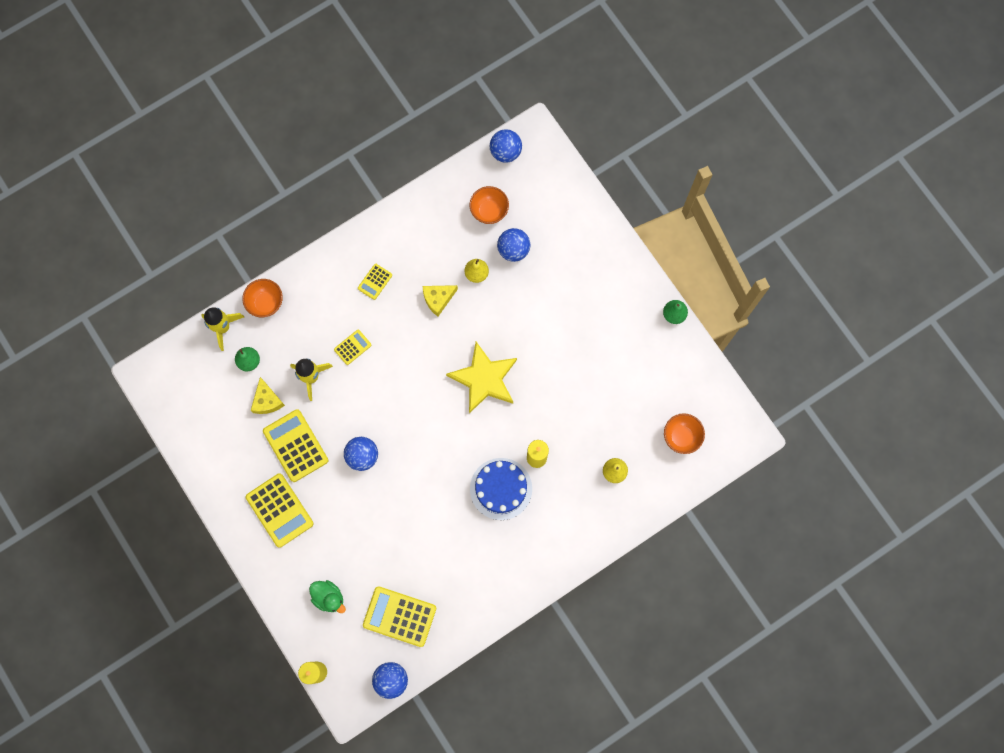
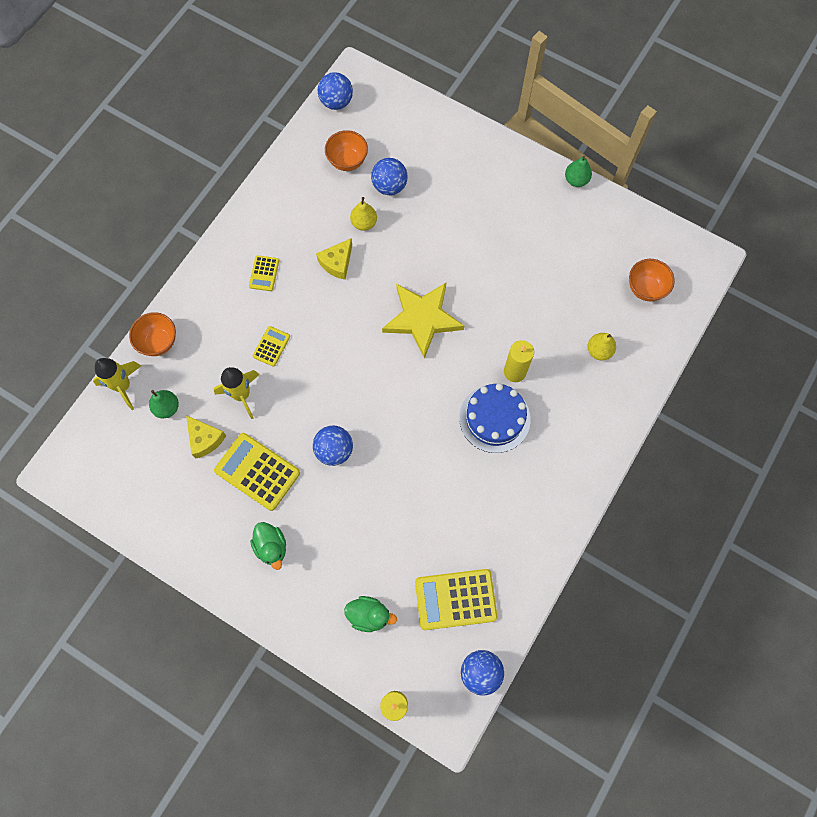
camera: 25 degrees left, 5 degrees down
yellow calculator [246,473,314,548] -> green duck [250,522,286,570]

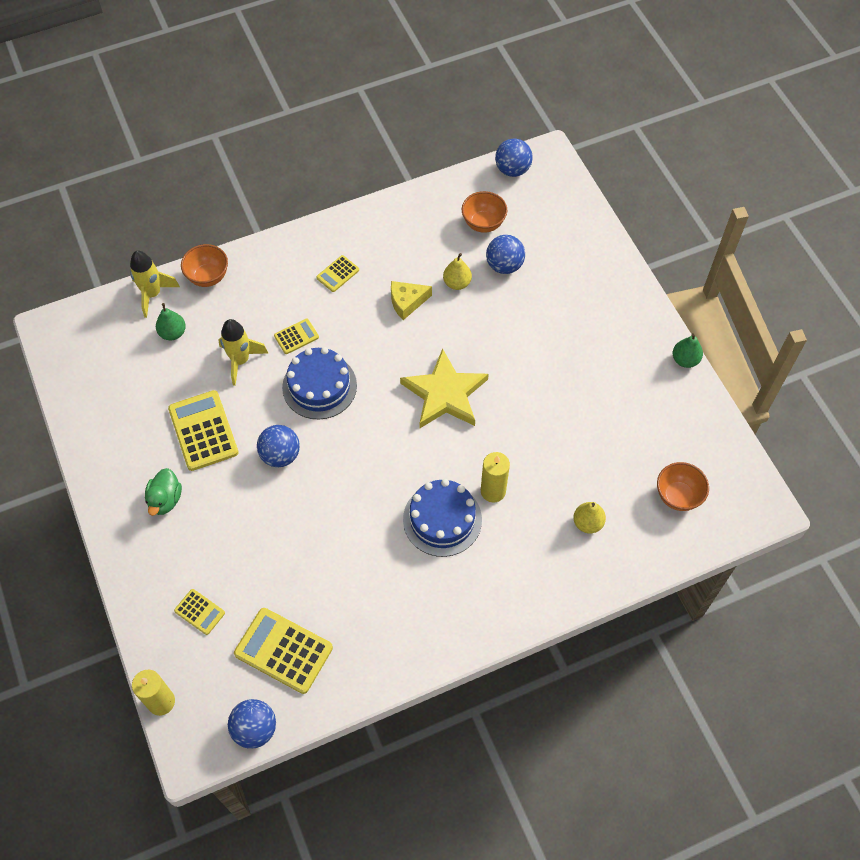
camera: 35 degrees right, 10 degrees down
yellow cheese [186,415,226,459] -> none
green duck [344,596,397,632] -> yellow calculator [174,589,225,635]
none -> blue cake [282,347,357,420]

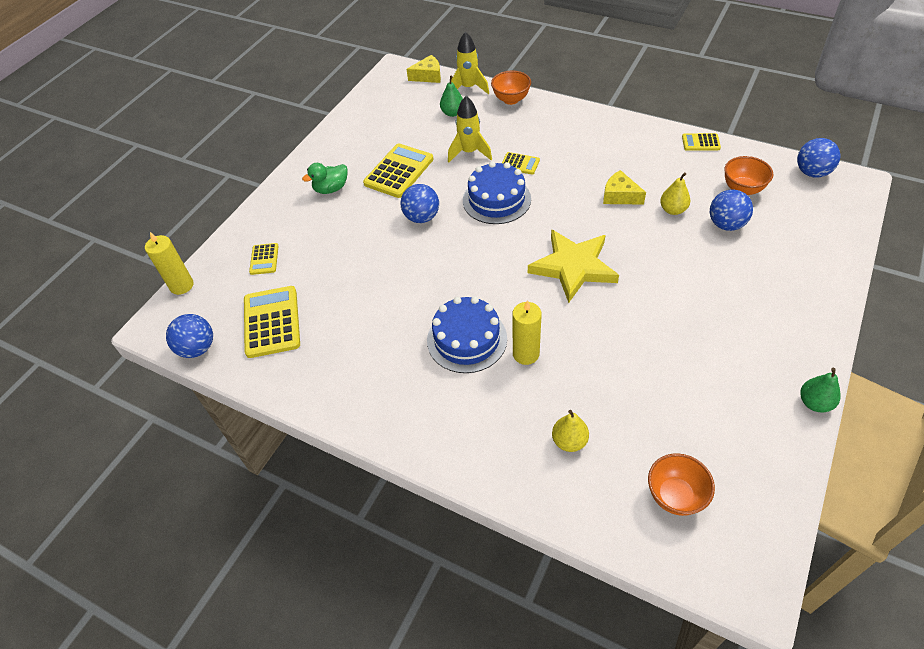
camera: 55 degrees right, 10 degrees down
yellow calculator [316,255,359,292] -> yellow calculator moved to [682,133,721,150]
none -> yellow cheese [407,55,441,83]

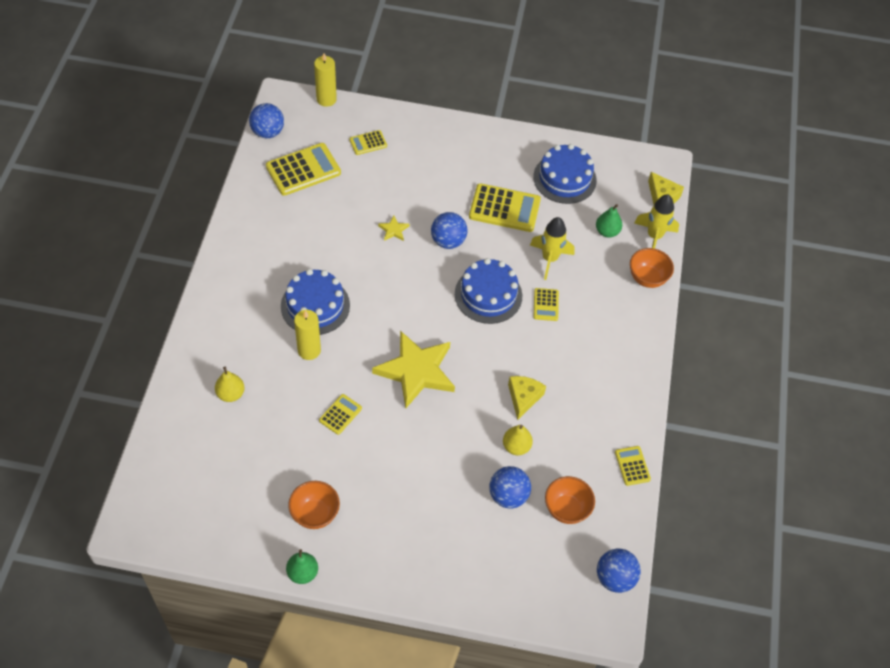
camera: 65 degrees right, 5 degrees up
green duck [302,163,348,194] -> none
orange bowl [648,453,715,516] -> orange bowl moved to [288,481,340,529]
none -> yellow calculator [319,394,362,435]
none -> yellow star [378,215,409,241]
none -> blue cake [533,144,597,204]

